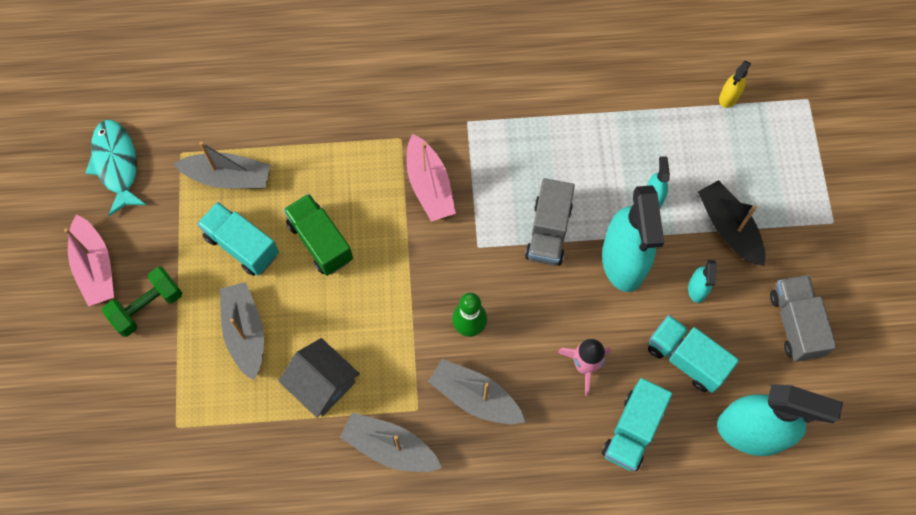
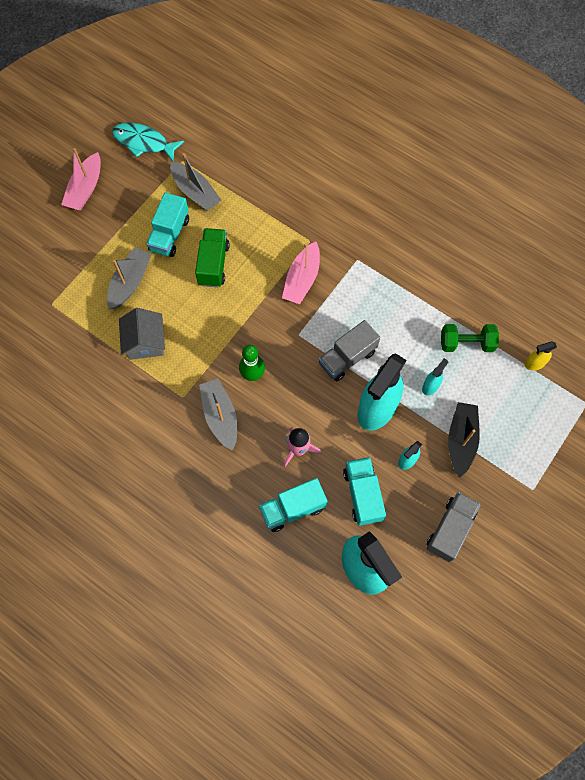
camera: 40 degrees right, 0 degrees up
turquoise fish [86,120,146,216] -> turquoise fish turned 90 degrees counterclockwise [112,122,184,162]
green dumbbell [102,267,182,337] -> green dumbbell moved to [441,324,499,352]
turquoise truck [197,202,279,276] -> turquoise truck turned 150 degrees counterclockwise [146,192,189,257]
grey boat [340,413,442,472] -> none

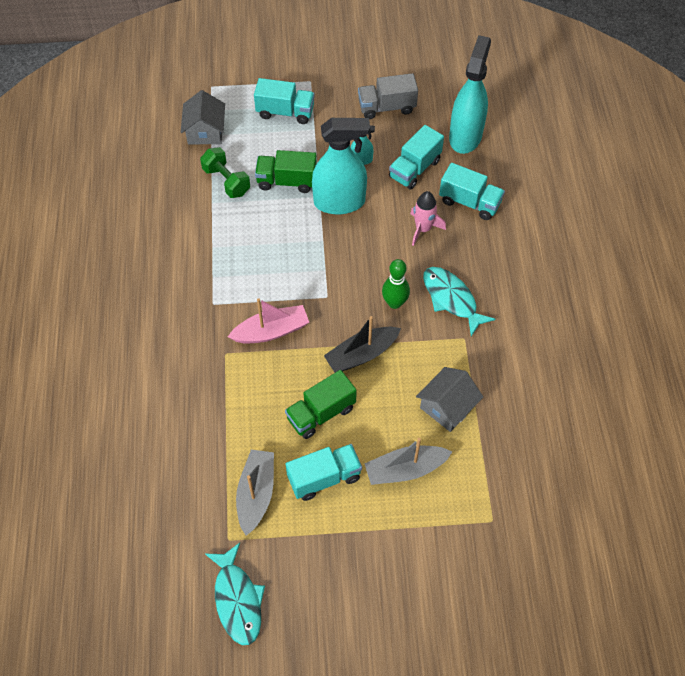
camera: 130 degrees left, 10 degrees down
pink boat [61,148,101,210] -> none
grey boat [199,378,237,451] -> turquoise fish [423,267,496,336]
grey truck [319,320,380,382] -> none
turquoise spray bottle [422,358,448,396] -> green truck [255,150,317,193]
black boat [448,402,480,478] -> black boat moved to [324,316,401,373]
yellow spray bottle [524,341,557,371] -> grey house [181,90,225,144]
none -> turquoise truck [254,78,315,124]

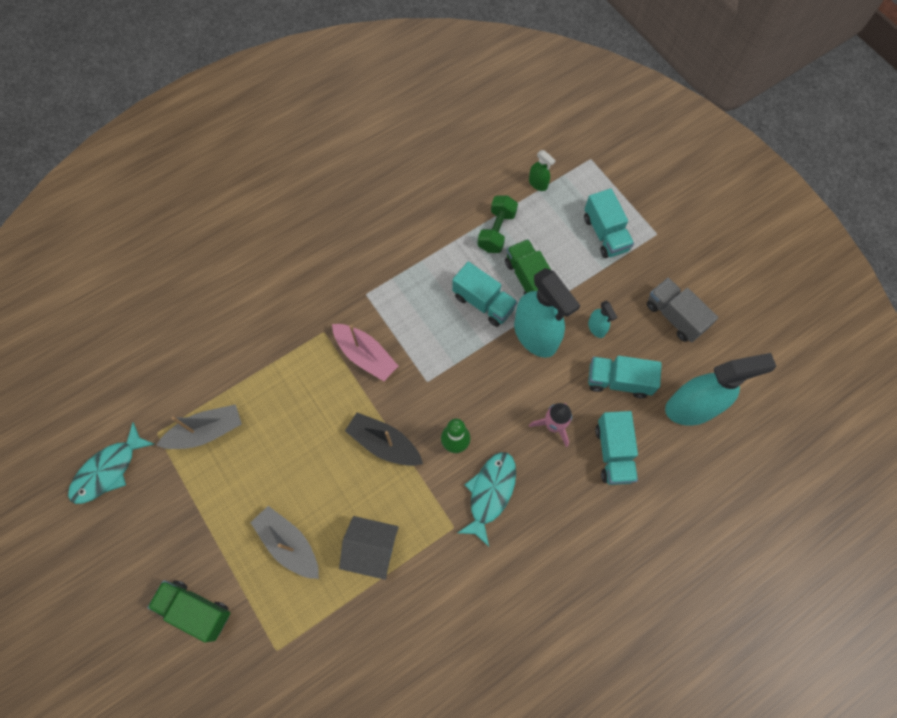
camera: 60 degrees right, 10 degrees up
grey house [181,90,225,144] -> green spray bottle [529,150,556,191]
green truck [285,370,357,439] -> green truck moved to [147,580,230,643]
turquoise truck [286,444,362,501] -> turquoise truck moved to [452,261,518,327]

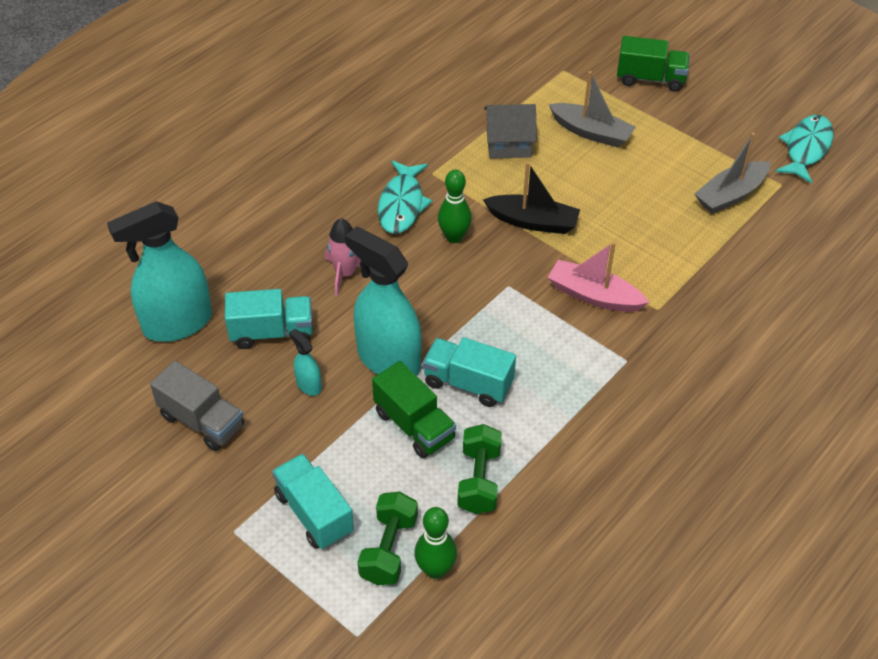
camera: 165 degrees right, 20 degrees down
green spray bottle [529,150,556,191] -> green bowling pin [415,507,457,579]
turquoise truck [595,411,638,485] -> none
none -> green dumbbell [358,492,418,585]

